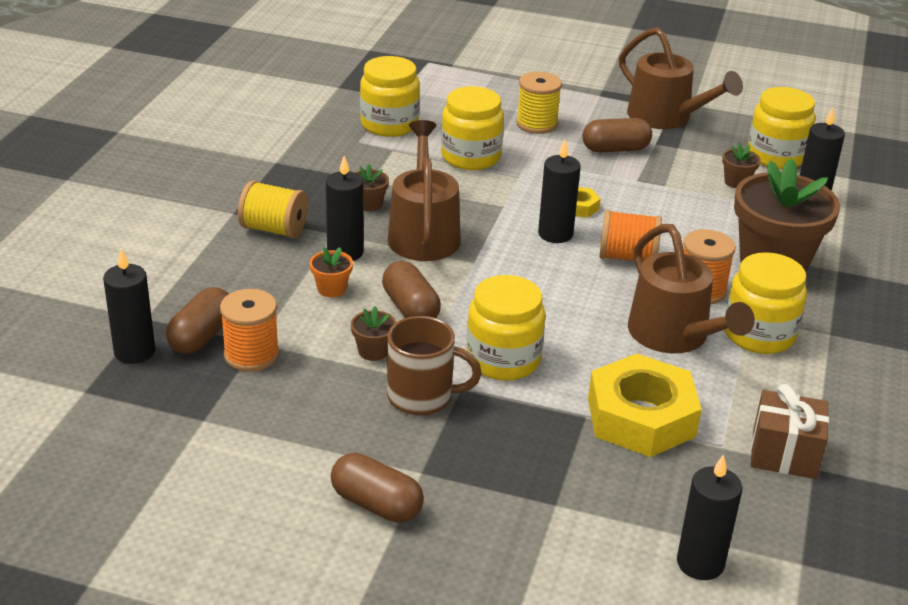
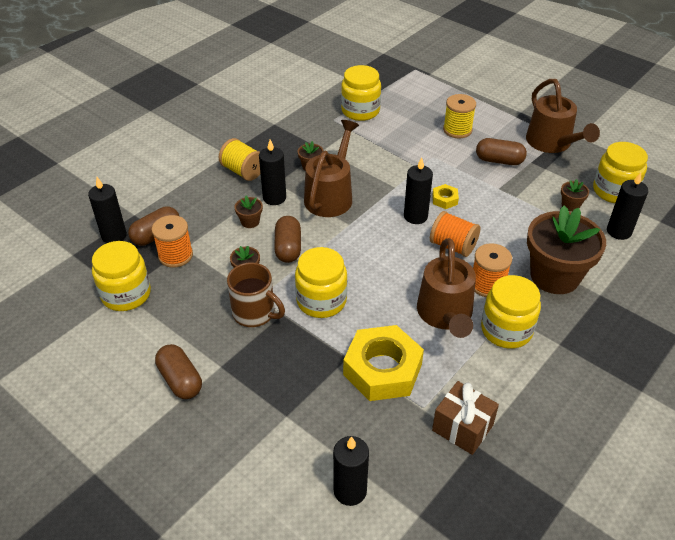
camera: 25 degrees right, 10 degrees up
orange flower pot [310,247,353,297] -> brown flower pot [235,196,263,228]
yellow jar [441,86,504,170] -> yellow jar moved to [92,241,151,311]

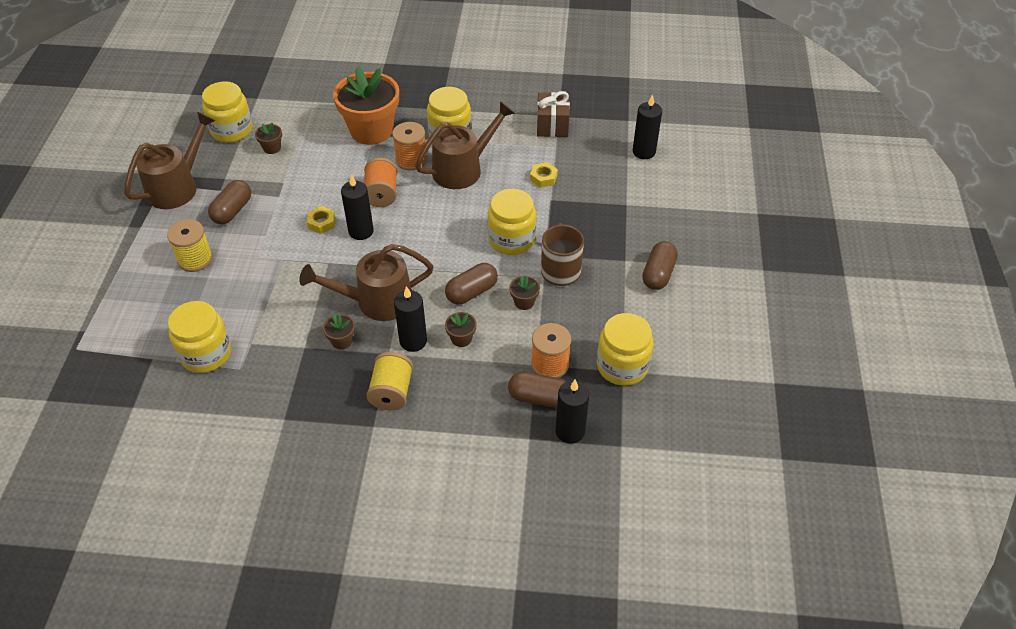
camera: 125 degrees left, 5 degrees up
yellow nut [343,325,424,401] -> yellow nut [530,162,558,188], size x0.44
brown capsule [476,138,527,165] -> brown capsule turned 45 degrees clockwise [208,180,251,224]
brown flower pot [527,206,606,294] -> orange flower pot [333,67,399,145]
black candle [607,172,648,240] -> none

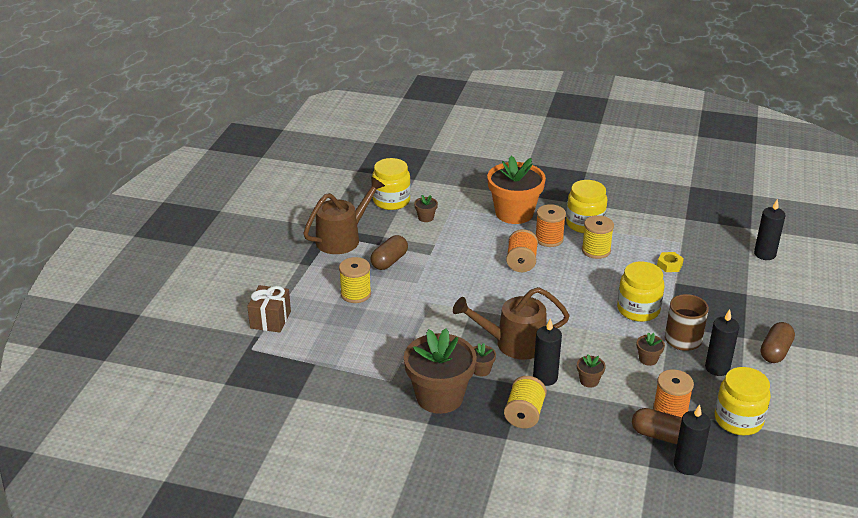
camera: 10 degrees right, 15 degrees down
yellow jar [168,301,231,373] -> none
yellow nut [307,206,336,234] -> none
black candle [341,174,374,240] -> black candle moved to [705,309,739,376]
brown watering can [415,101,515,189] -> yellow spool [582,215,614,259]
brown capsule [445,263,498,304] -> none
brown gift [537,91,570,137] -> brown gift moved to [247,285,291,333]
none -> brown flower pot [404,328,477,414]

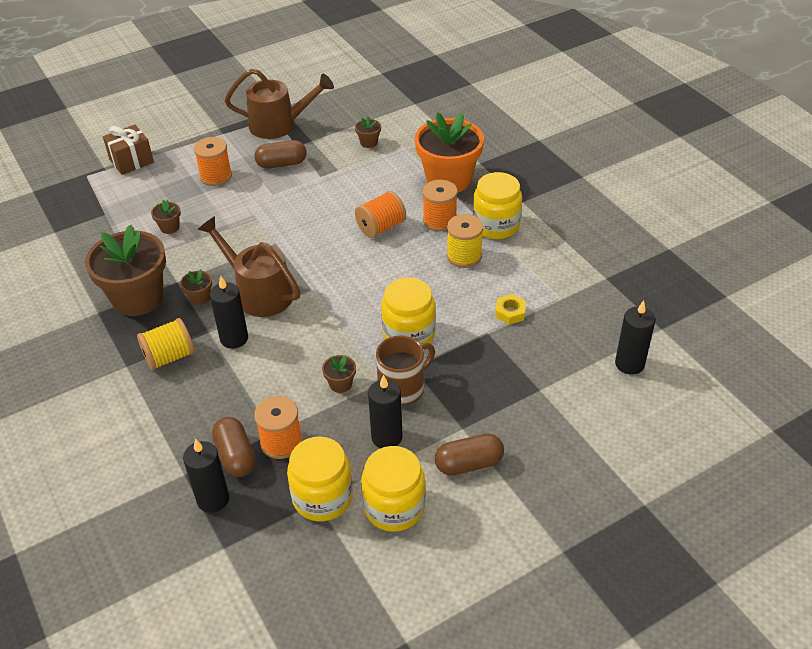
camera: 45 degrees right, 10 degrees up
yellow spool [339,257,371,303] -> orange spool [194,137,232,186]
yellow jar [372,158,411,210] -> yellow jar moved to [361,446,426,532]
brown flower pot [577,354,606,388] -> brown flower pot moved to [151,200,181,234]

